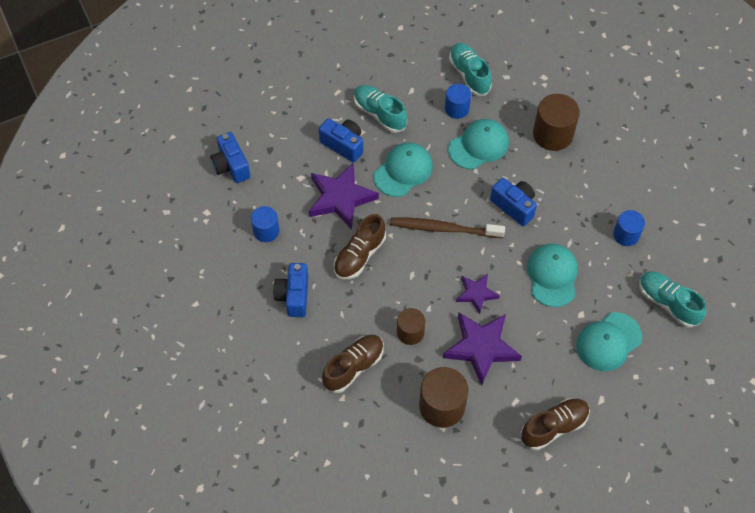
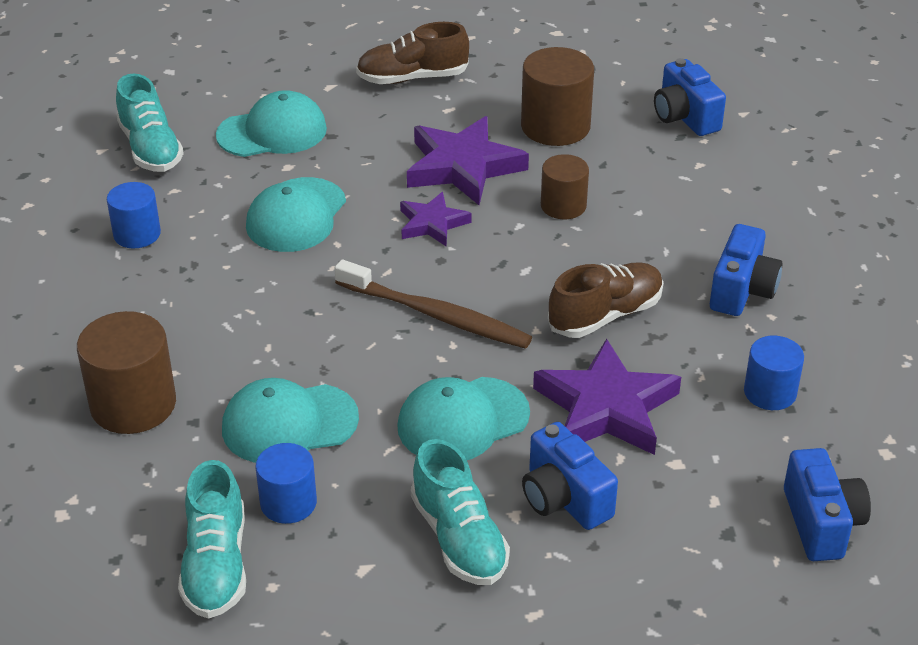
camera: 160 degrees left, 20 degrees down
brown shoe [322,335,384,393] -> none
blue camera [490,178,537,226] -> blue camera moved to [654,58,726,136]

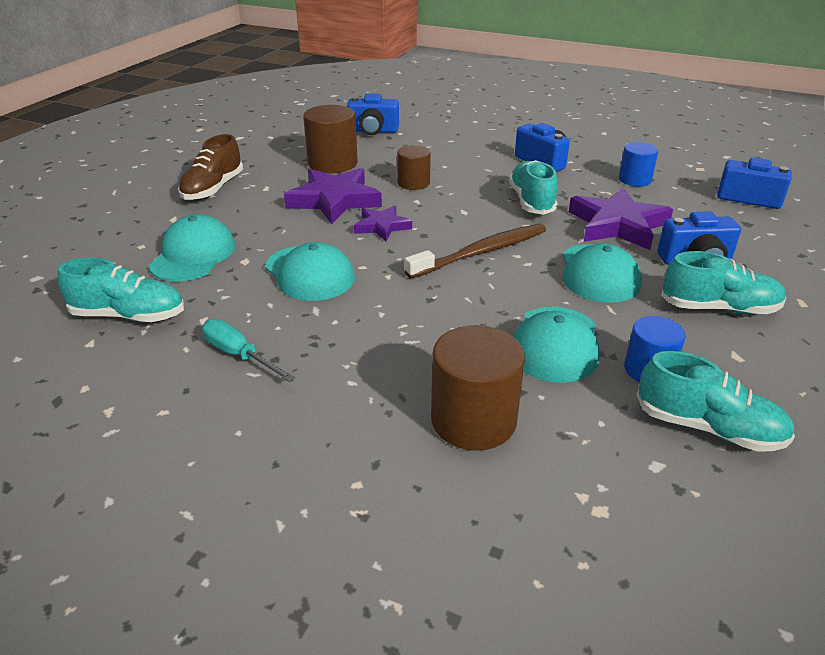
camera: 60 degrees left, 5 degrees down
blue cylinder [107,182,161,248] -> turquoise screwdriver [202,319,295,382]
brown shoe [548,262,663,338] -> turquoise shoe [509,160,558,215]

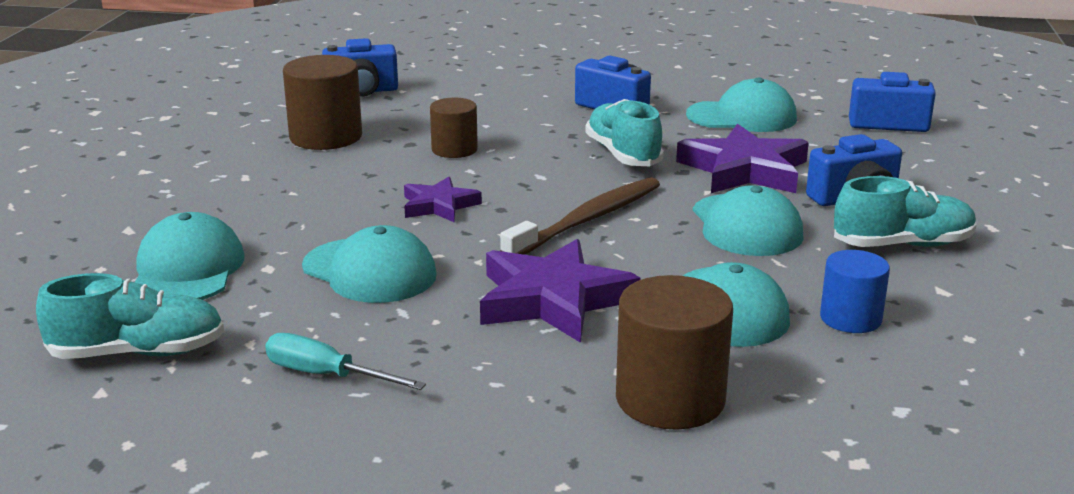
camera: 15 degrees left, 10 degrees down
brown shoe [178,134,243,200] -> none
purple star [284,168,382,224] -> purple star moved to [480,239,641,343]
blue cylinder [619,142,658,186] -> turquoise cap [686,77,797,132]
turquoise shoe [637,351,795,451] -> none

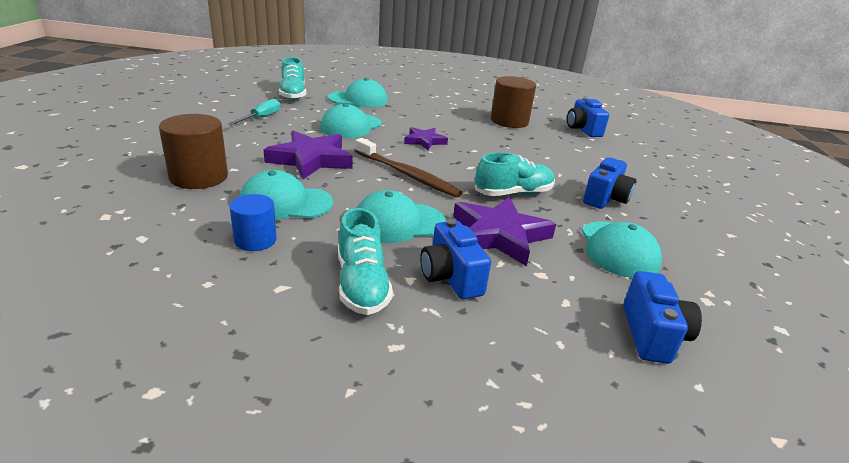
camera: 85 degrees right, 5 degrees up
brown cylinder [430,98,478,158] -> none

